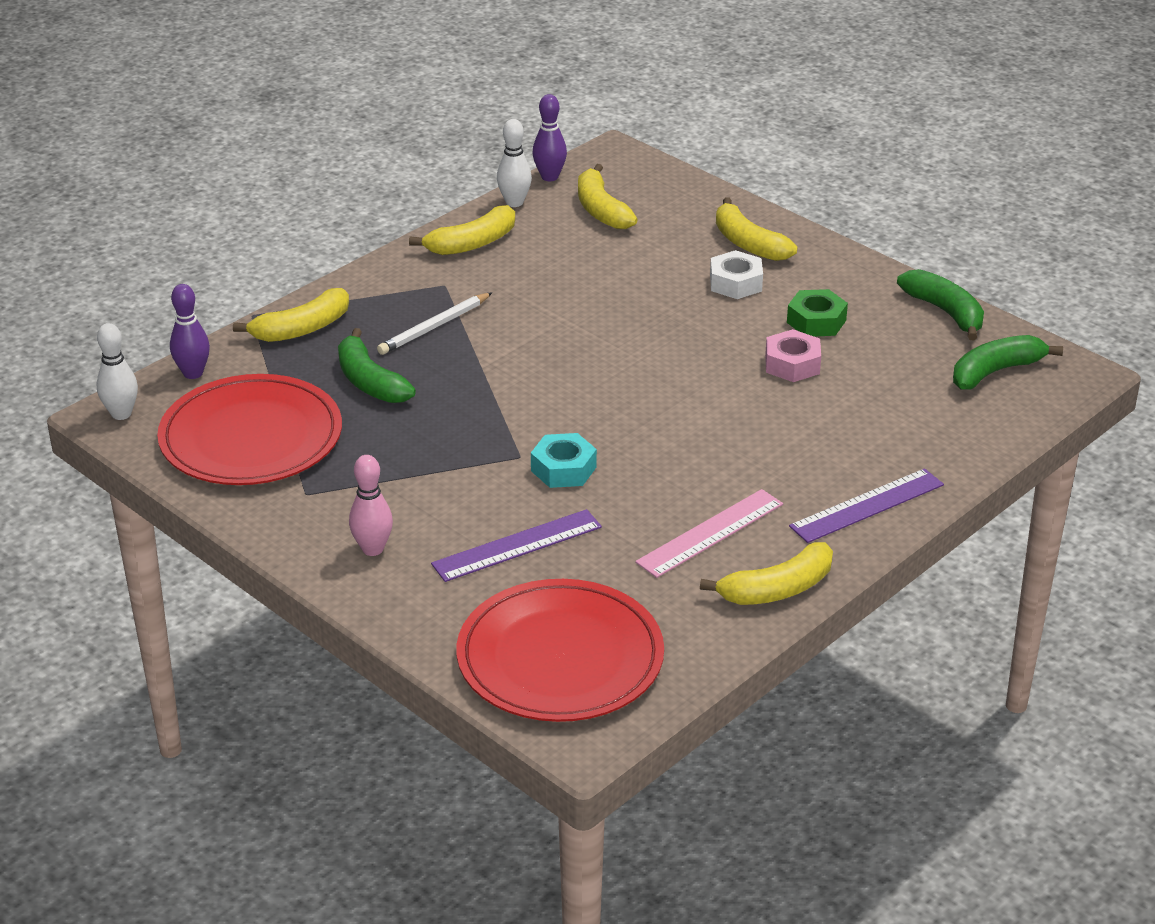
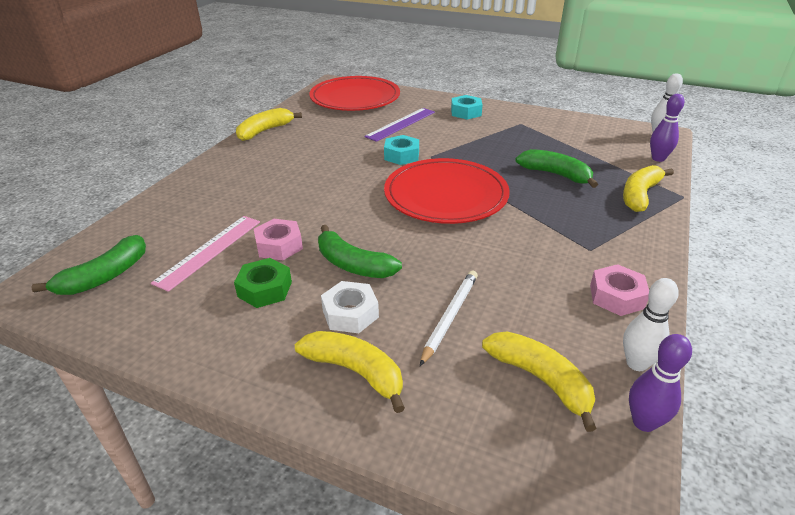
camera: 160 degrees right, 0 degrees up
red plate [157,374,342,485] -> red plate moved to [384,158,510,224]
pink bowling pin [349,455,393,556] -> turquoise nut [451,95,483,120]
white pencil [377,292,492,355] -> white pencil moved to [420,270,478,366]
yellow banana [409,205,515,255] -> pink nut [590,264,649,316]
pink ruler [635,489,783,578] -> pink ruler moved to [151,216,260,292]
purple ruler [789,468,944,543] -> none
green banana [897,269,984,341] -> green banana moved to [318,225,402,278]

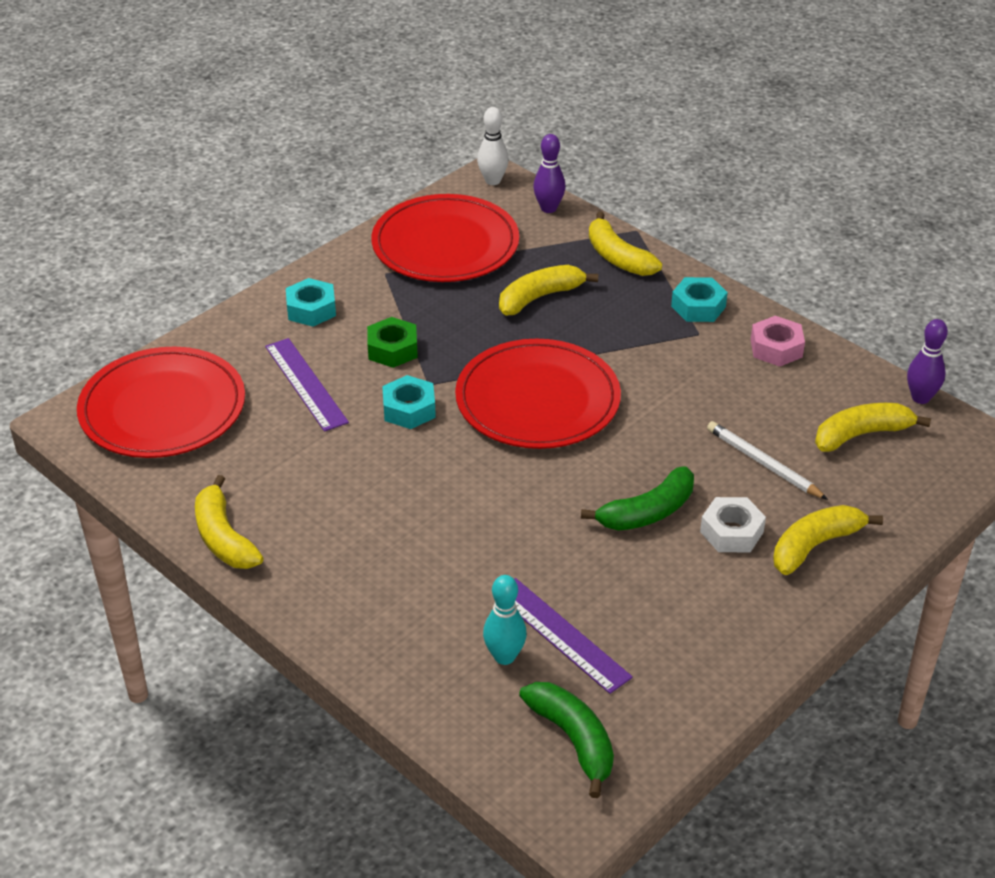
camera: 70 degrees left, 5 degrees up
pink ruler [151,216,260,292] -> purple ruler [514,578,633,694]
green nut [234,258,292,308] -> green nut moved to [367,317,418,368]
pink nut [254,219,303,260] -> none
green banana [515,149,598,188] -> yellow banana [499,265,598,315]
white bowling pin [623,278,679,371] -> none
none -> red plate [372,194,519,282]
none -> turquoise bowling pin [483,575,527,665]
none -> turquoise nut [671,277,728,322]

